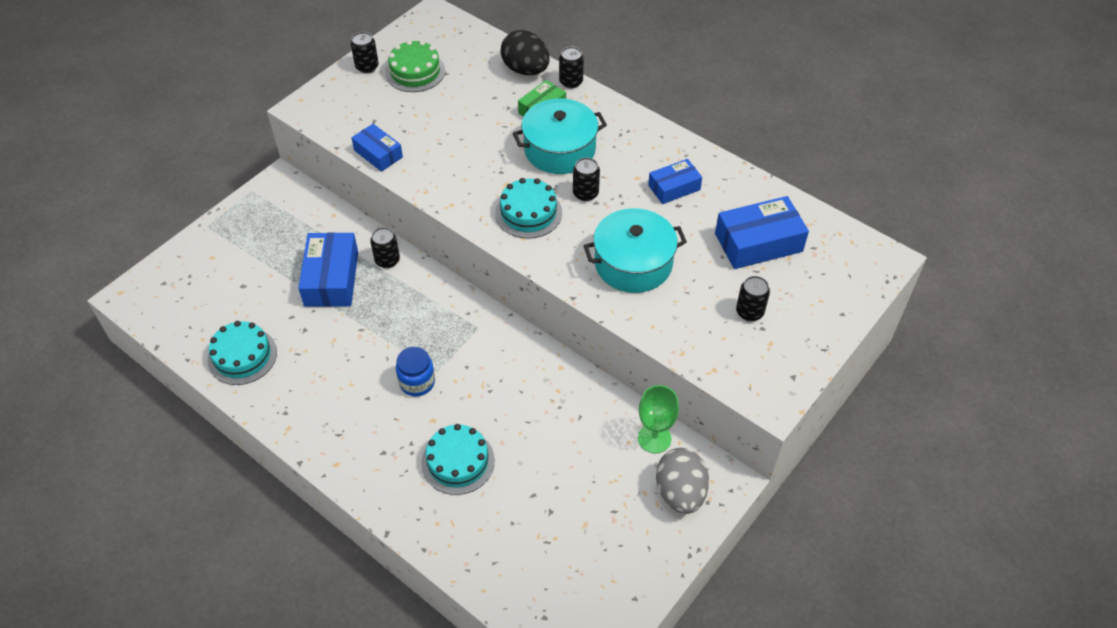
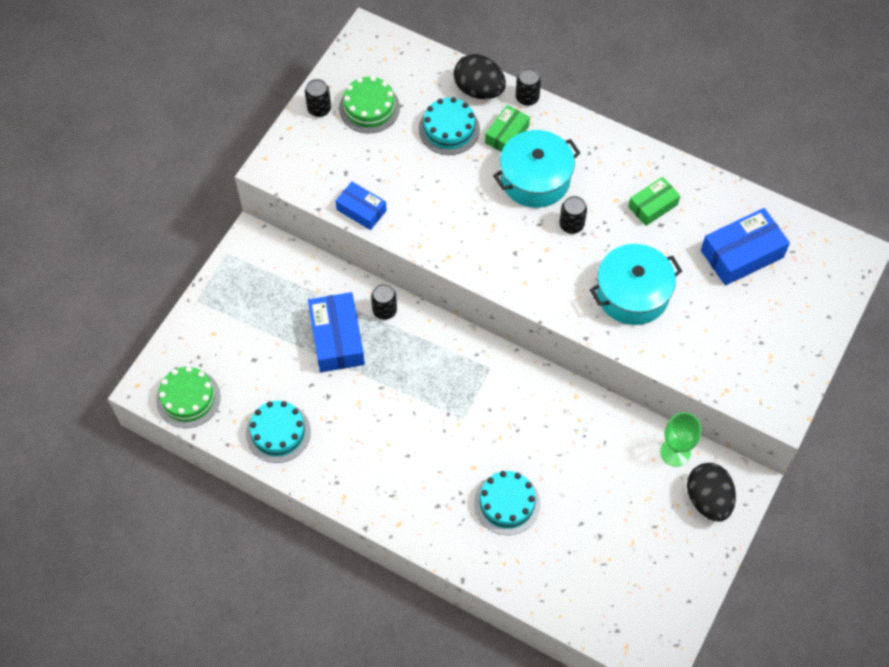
camera: 10 degrees left, 10 degrees up
blue jar [396,347,435,396] -> none
turquoise cake [495,178,562,239] -> turquoise cake moved to [419,97,480,155]
blue box [648,159,702,204] -> green box [628,177,680,226]
grey egg [656,448,709,514] -> black egg [687,463,736,522]
black can [736,276,770,321] -> none
none -> green cake [156,366,221,428]

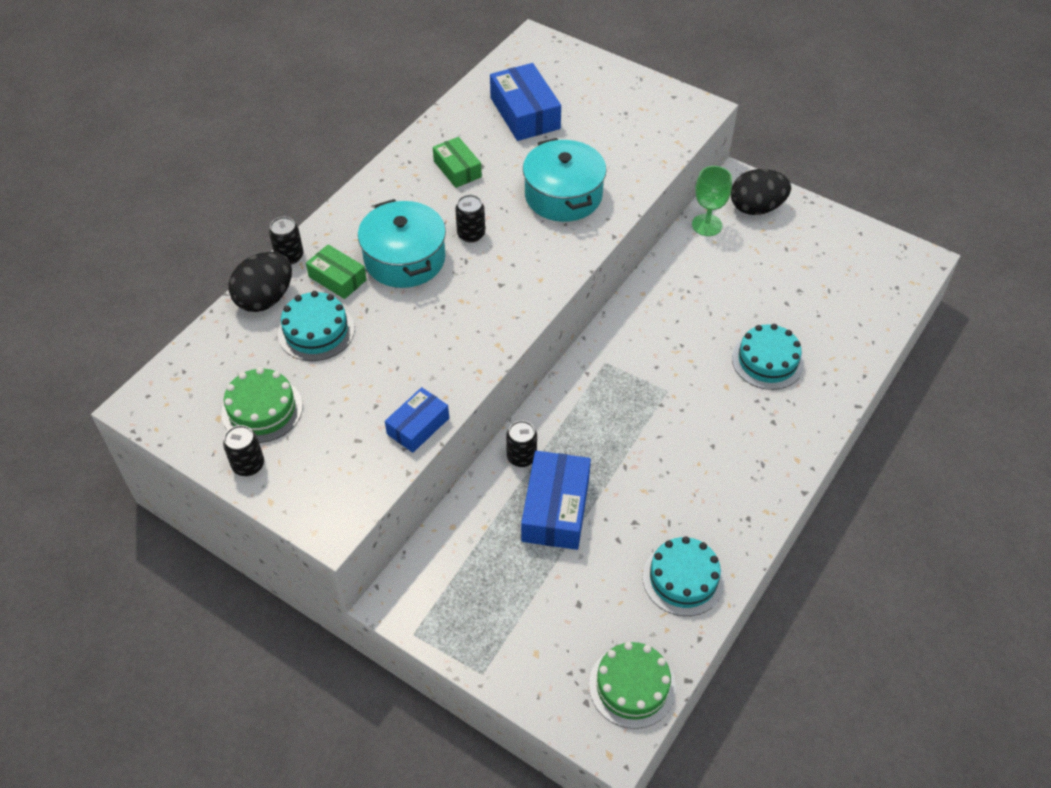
camera: 85 degrees left, 10 degrees down
blue box [308,292,365,372] -> blue box turned 75 degrees counterclockwise [521,451,591,550]

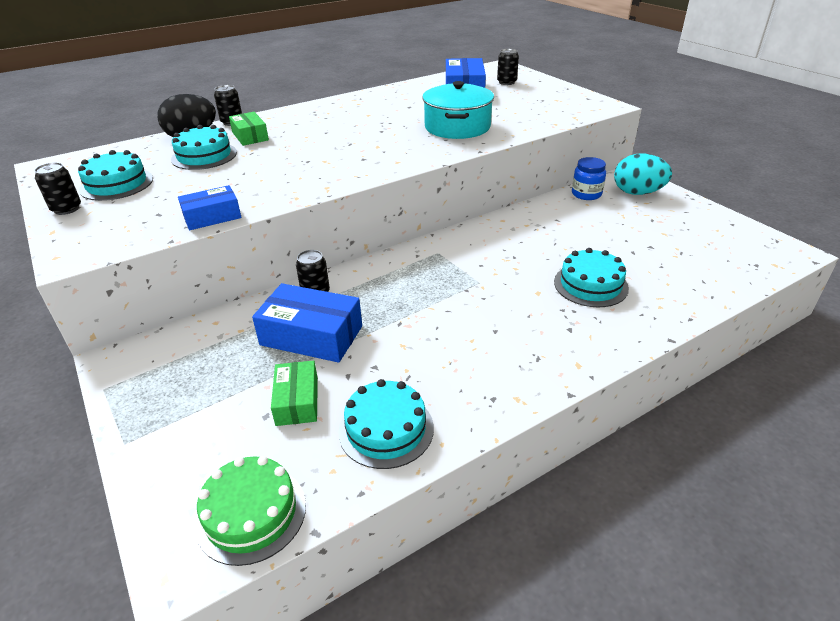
camera: 25 degrees right, 15 degrees down
green cake [221,367,303,443] -> turquoise cake [78,150,153,201]
turquoise pot [358,199,446,288] -> none
green box [433,137,482,188] -> green box moved to [271,360,318,426]
black can [455,195,485,243] -> black can moved to [497,49,519,85]
blue box [521,451,591,550] -> blue box turned 75 degrees clockwise [252,283,362,363]
green goblet [692,166,732,236] -> blue jar [572,157,606,200]
black egg [731,169,791,215] -> turquoise egg [614,154,672,195]

